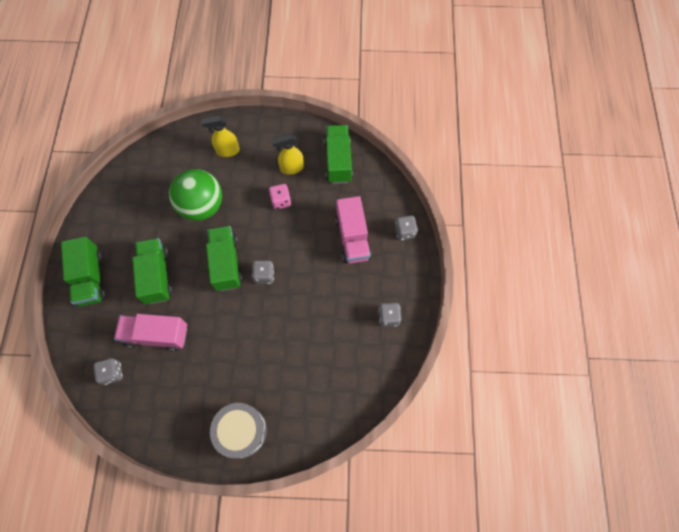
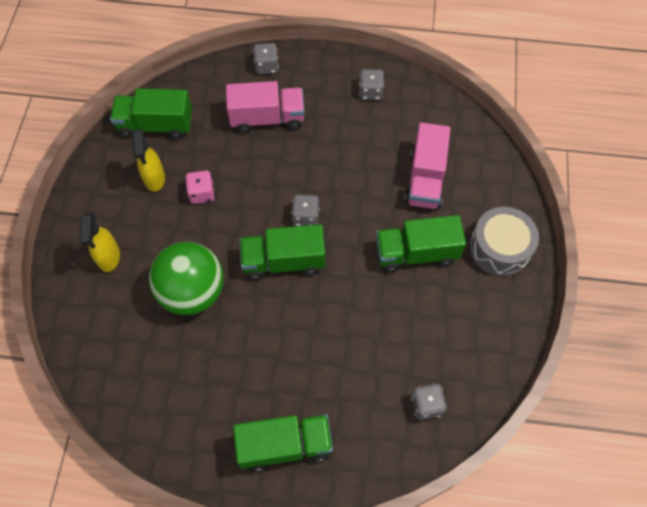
camera: 85 degrees left, 5 degrees down
pink truck [114,314,187,351] -> pink truck moved to [404,122,451,209]
green truck [132,238,173,304] -> green truck moved to [376,215,466,273]

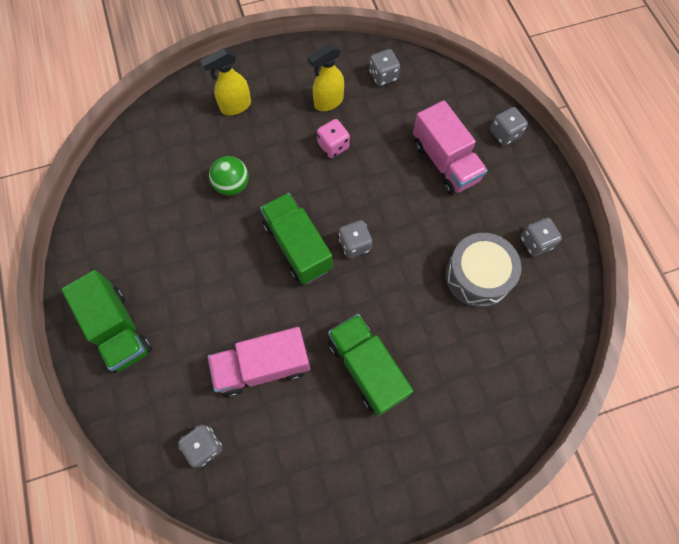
camera: 65 degrees right, 5 degrees up
green truck [110,88,192,140] -> grey dice [369,49,400,86]
green ball [149,242,223,315] -> green ball [209,156,249,196], size x0.55
pink truck [404,122,451,209] -> pink truck moved to [207,327,310,397]
grey drum [469,207,539,276] -> grey drum moved to [445,233,521,308]

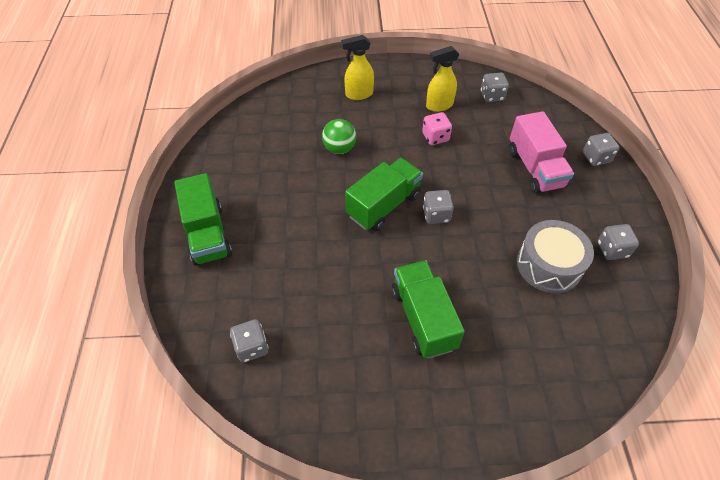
camera: 15 degrees right, 15 degrees down
pink truck [207,327,310,397] -> none
green truck [260,193,333,284] -> green truck turned 60 degrees clockwise [345,158,423,231]

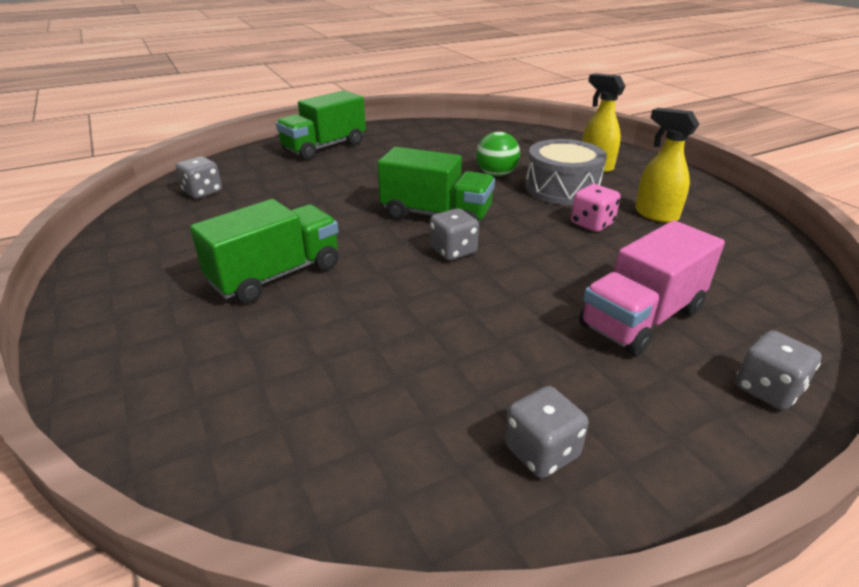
camera: 65 degrees right, 20 degrees down
grey dice [481,73,509,102] -> none
grey drum [517,220,594,293] -> grey drum moved to [525,139,607,205]

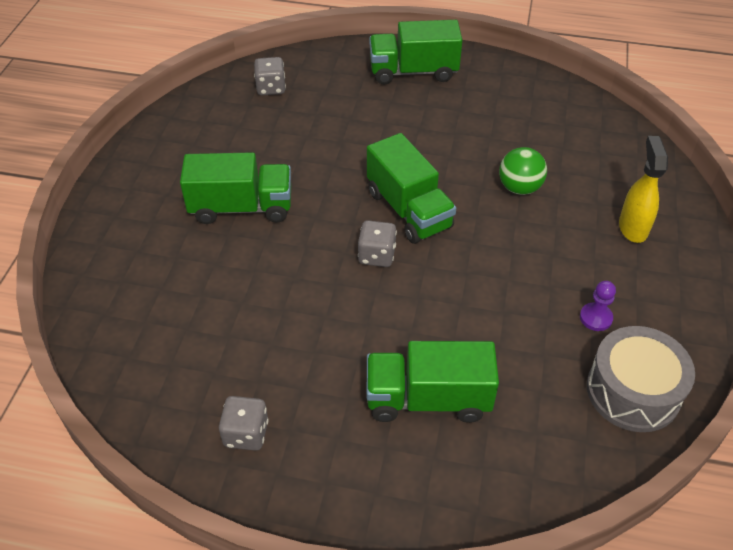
camera: 40 degrees right, 15 degrees up
grey drum [525,139,607,205] -> grey drum moved to [587,326,695,432]
pink dice [571,184,620,232] -> none
pink truck [579,220,725,356] -> green truck [367,341,499,423]
yellow spray bottle [635,108,699,223] -> purple pawn [580,281,616,331]
grey dice [735,330,822,410] -> none

